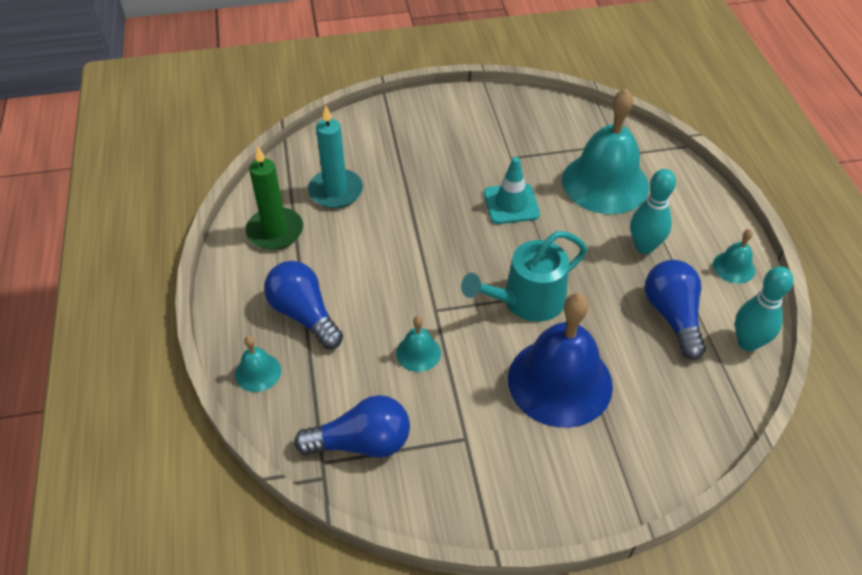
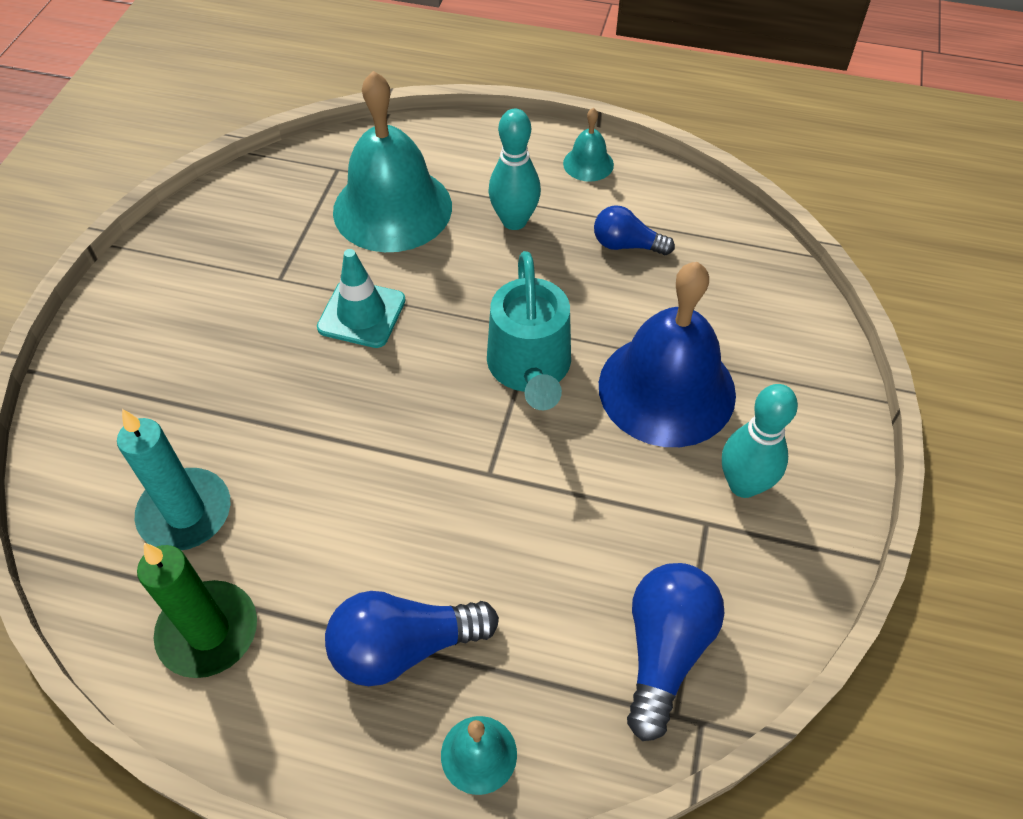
camera: 65 degrees left, 5 degrees up
turquoise bell [396,316,441,372] -> none
blue light bulb [645,260,706,360] -> blue light bulb [594,206,675,255], size x0.64
turquoise bowling pin [735,266,793,351] -> turquoise bowling pin moved to [722,384,798,498]

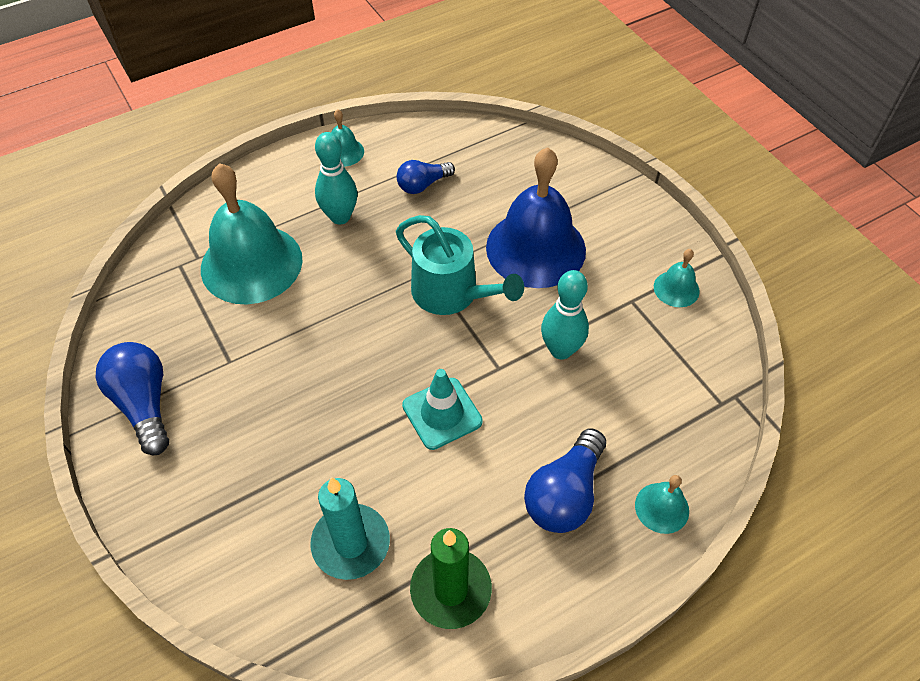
camera: 45 degrees left, 0 degrees up
turquoise traffic cone [317,249,406,348] -> turquoise traffic cone moved to [402,369,483,450]
blue light bulb [627,563,724,741] -> blue light bulb moved to [96,342,169,455]
turquoise bowling pin [722,384,798,498] -> turquoise bowling pin moved to [541,270,589,359]
none -> turquoise bell [654,249,700,307]

